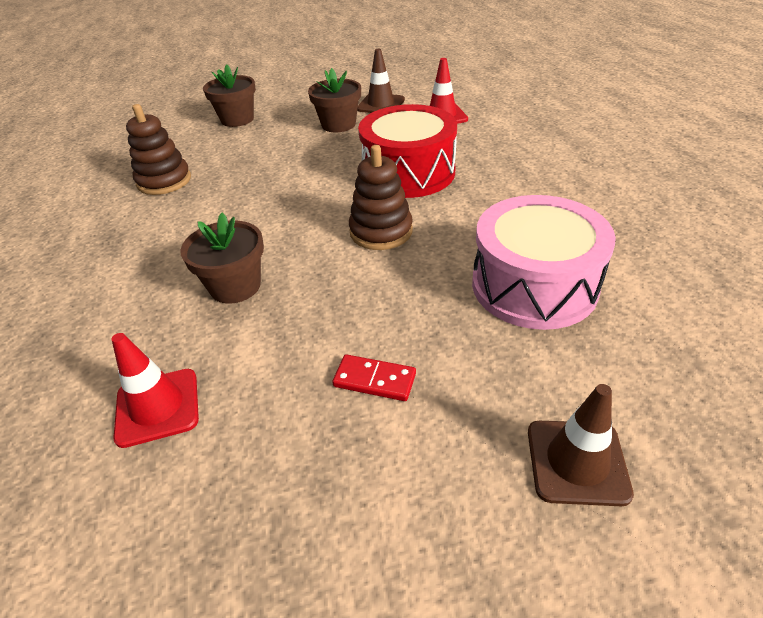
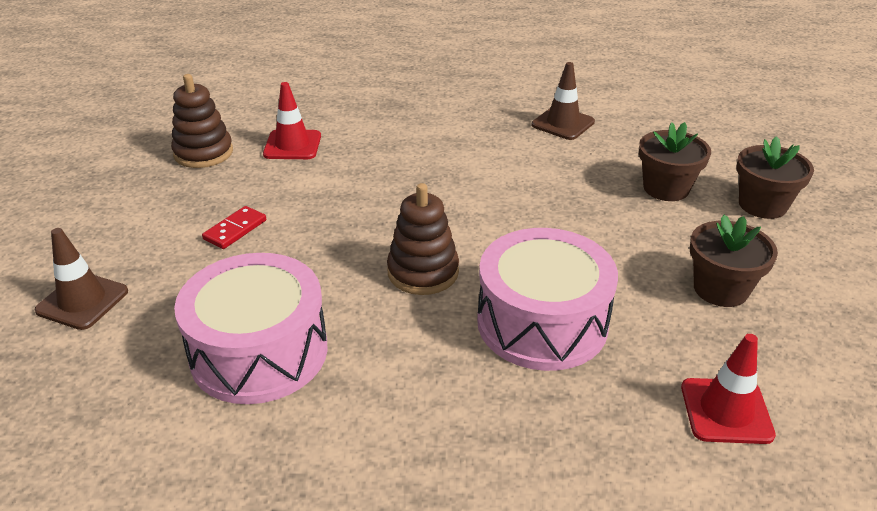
camera: 105 degrees right, 5 degrees down
brown stacking toy [126,104,191,195] -> brown stacking toy moved to [171,74,233,168]
brown flower pot [180,213,264,304] -> brown flower pot moved to [639,122,711,201]
brown traffic cone [357,49,405,113] -> brown traffic cone moved to [532,62,595,140]
red drum [358,104,457,198] -> pink drum [477,228,618,371]

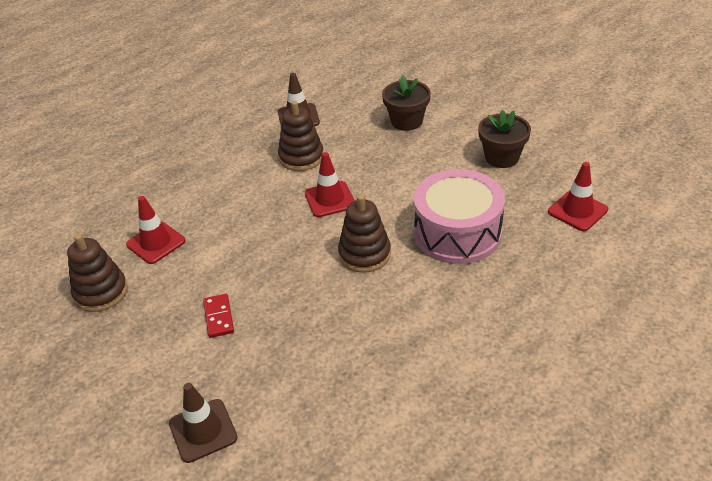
camera: 45 degrees left, 5 degrees up
pink drum [174,253,327,404] -> none
brown flower pot [737,136,814,219] -> none
none -> brown stacking toy [278,101,324,171]
none -> red traffic cone [305,152,355,217]

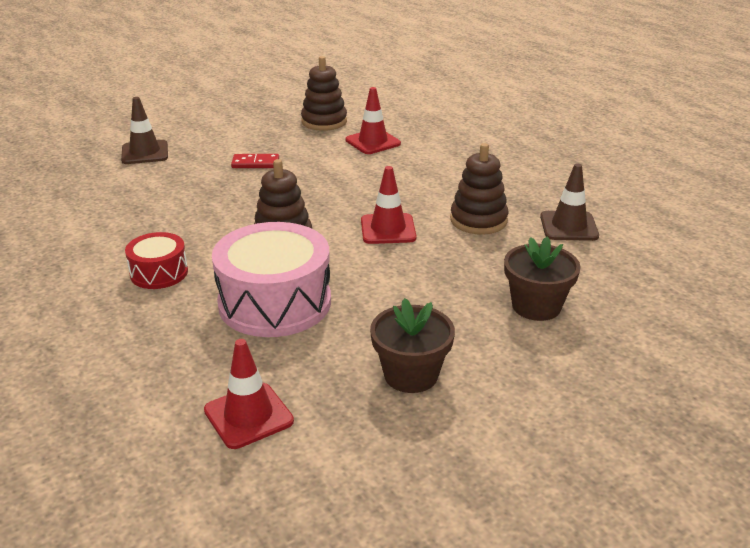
camera: 100 degrees right, 10 degrees down
none -> red drum [125,232,188,289]

